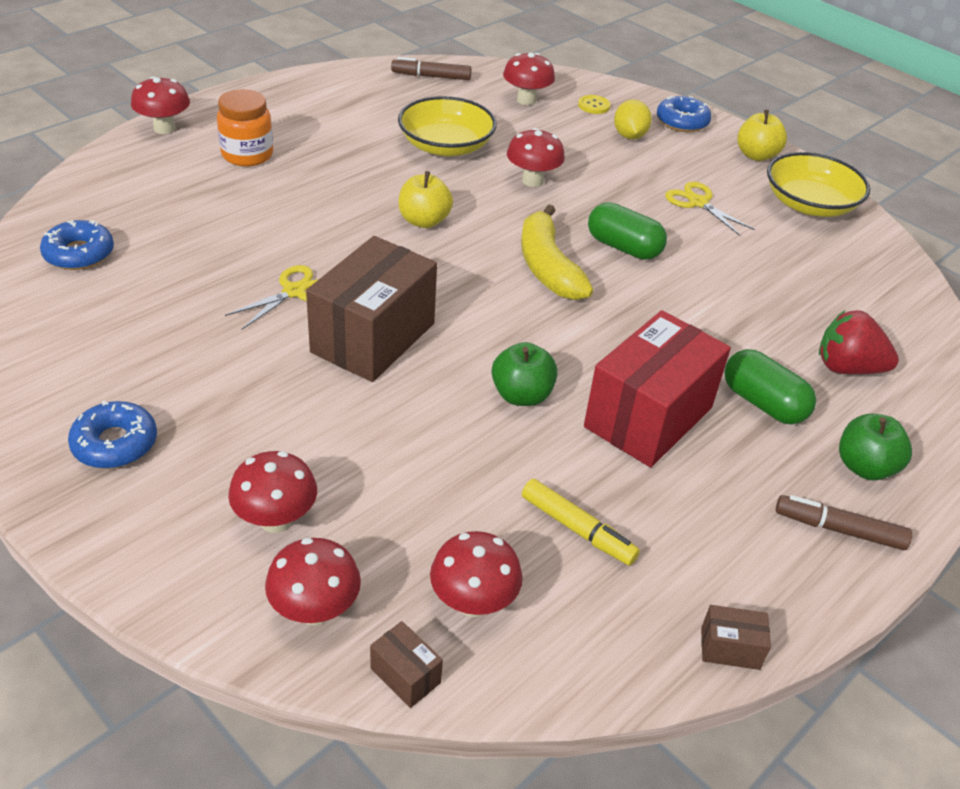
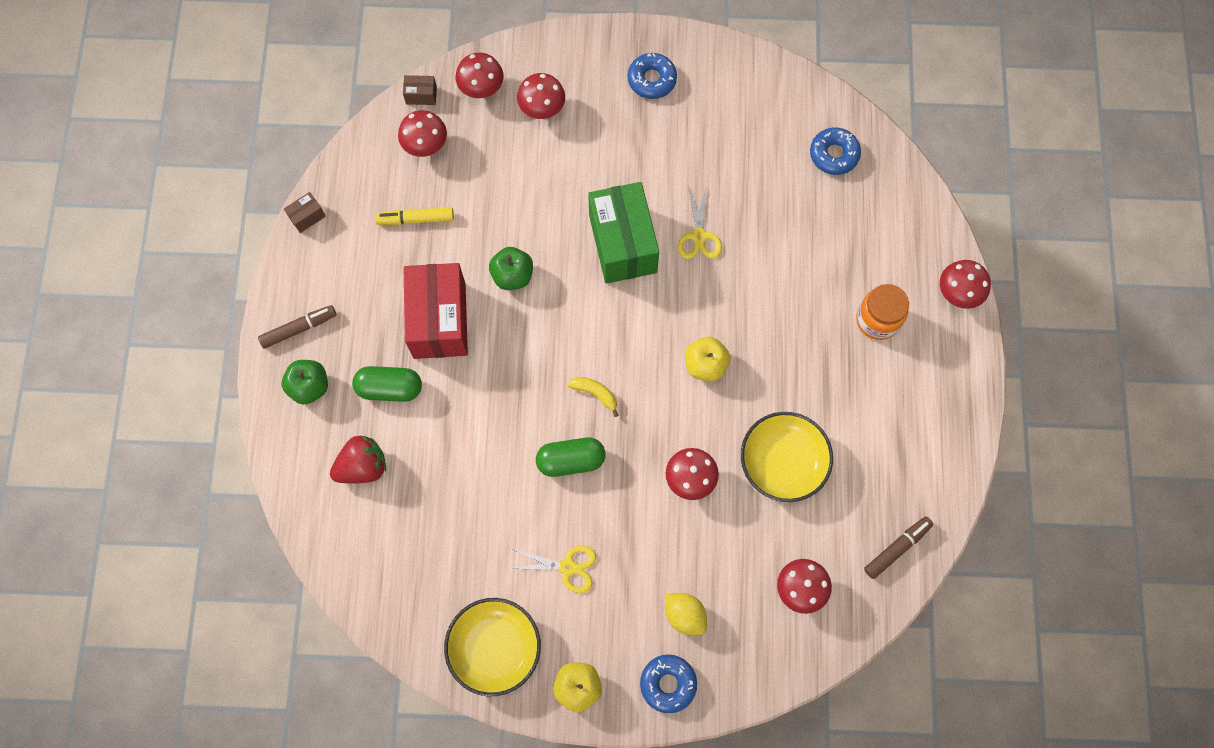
camera: 140 degrees right, 30 degrees up
brown box [306,236,437,382] -> green box [588,182,659,284]
yellow banana [521,205,593,300] -> yellow banana [568,377,618,417], size x0.51
yellow button [578,95,610,114] -> none

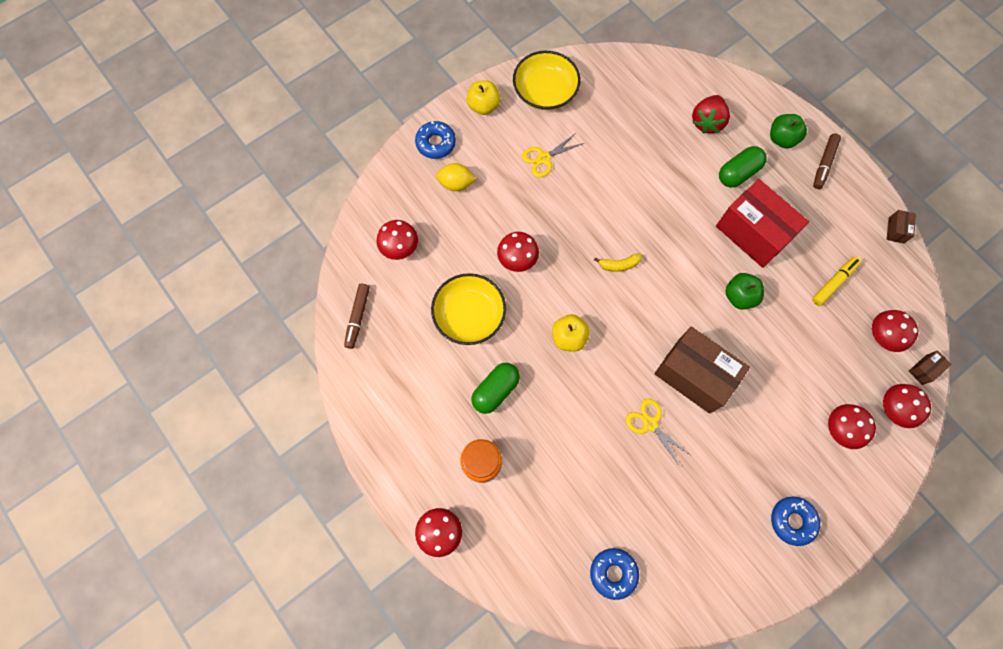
camera: 140 degrees right, 0 degrees up
green capsule [536,437,605,477] -> green capsule moved to [471,363,520,414]
green box [588,182,659,284] -> brown box [654,327,750,414]

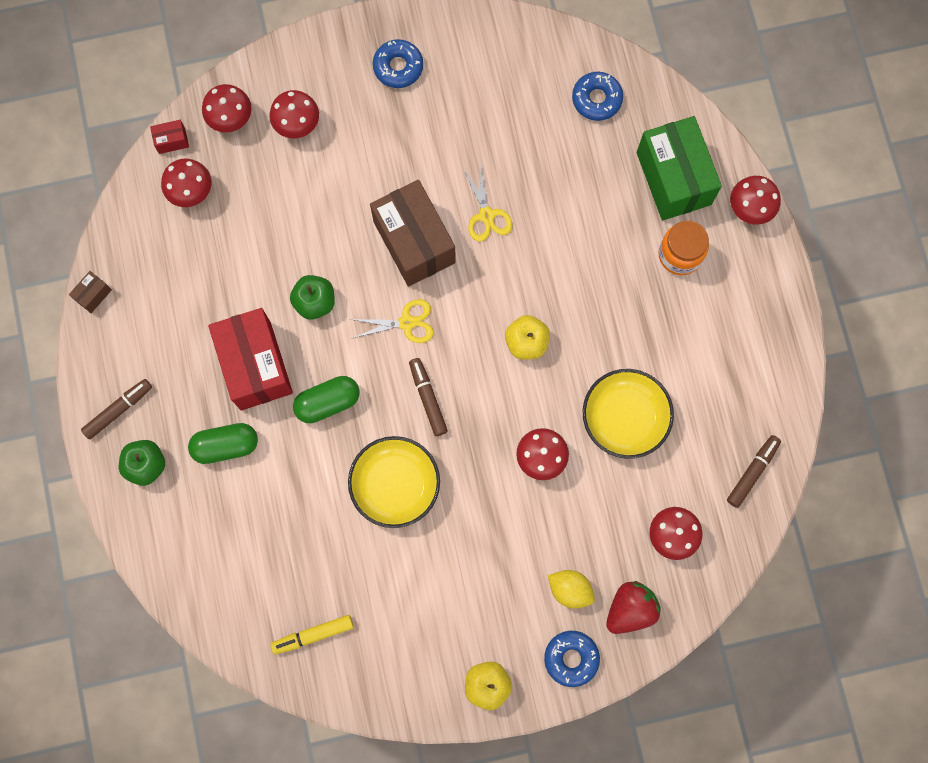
camera: 155 degrees left, 5 degrees up
green capsule [471,363,520,414] -> green capsule moved to [293,376,360,423]
yellow bowl [513,51,581,110] -> yellow bowl moved to [348,436,440,528]
yellow scissors [522,132,584,177] -> yellow scissors moved to [350,299,434,343]
yellow banana [594,253,642,272] -> brown marker [409,358,448,436]
red strawberry [692,95,730,134] -> red strawberry moved to [606,581,661,634]
yellow marker [812,256,861,306] -> yellow marker moved to [271,615,354,655]
brown box [909,350,952,385] -> red box [150,120,189,154]
none -> green box [637,116,722,221]

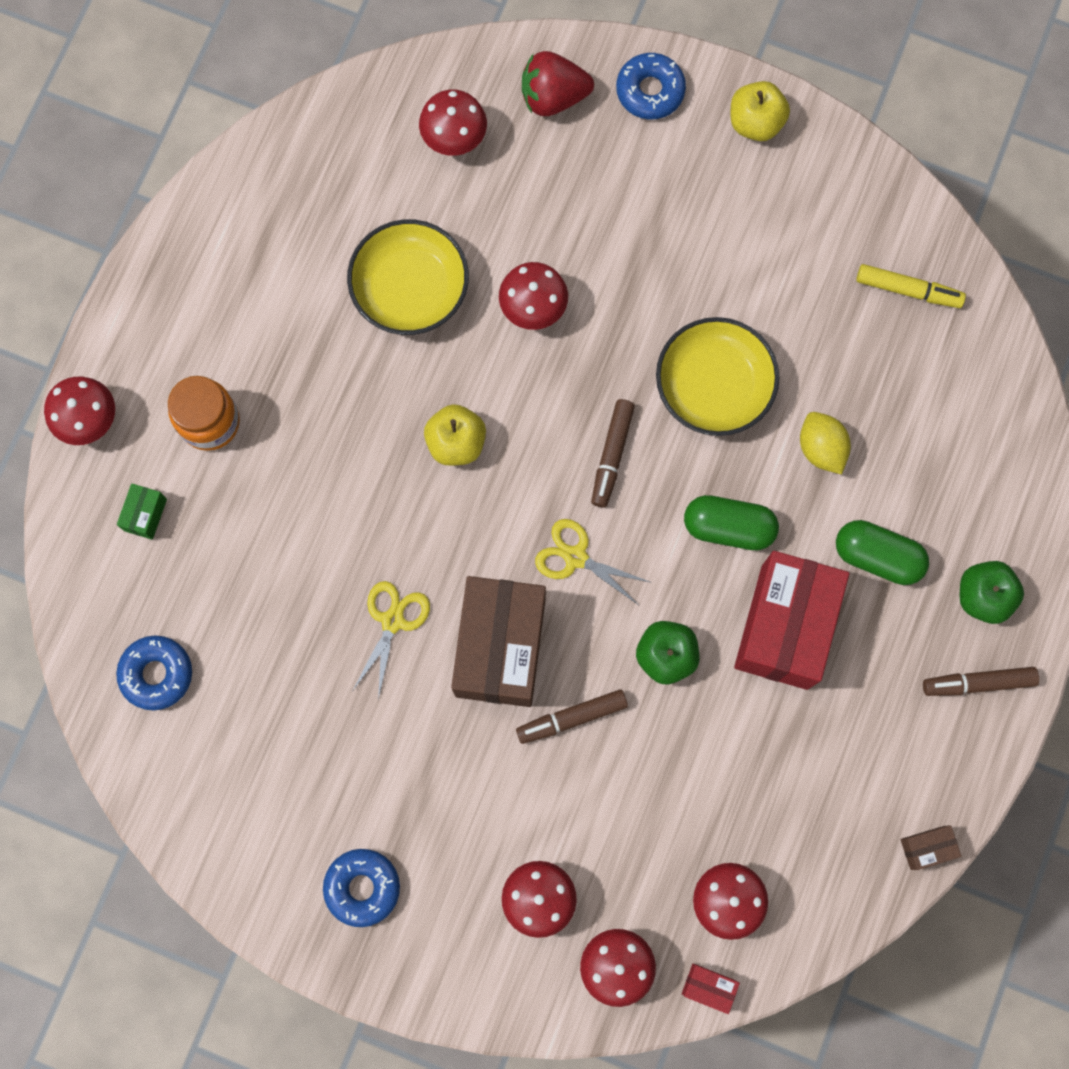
camera: 145 degrees left, 0 degrees up
yellow lemon [548,570,595,609] -> yellow lemon moved to [800,412,851,475]
green box [637,116,722,221] -> green box [117,483,167,540], size x0.40
brown marker [727,435,781,508] -> brown marker moved to [516,689,628,744]

